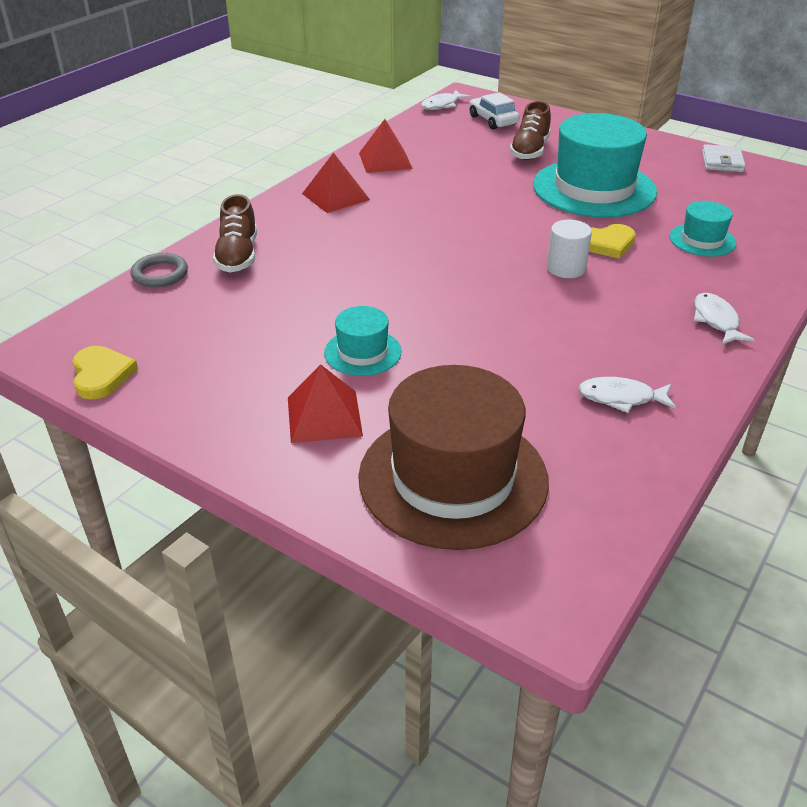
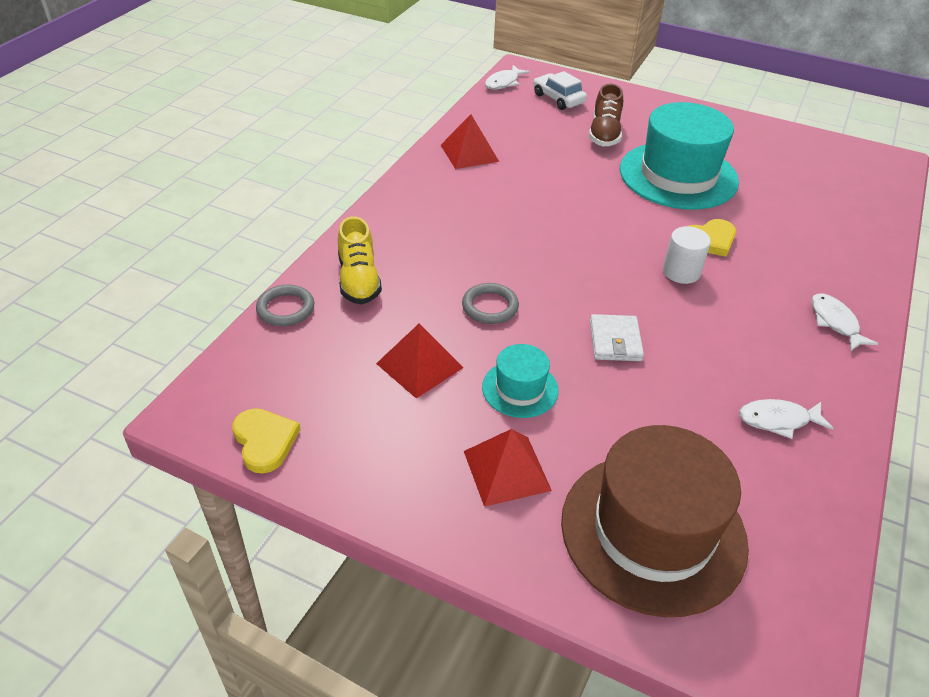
camera: 10 degrees left, 5 degrees up
brown shoe [213,194,257,272] -> yellow shoe [338,216,382,305]
red pyramid [302,152,370,213] -> red pyramid moved to [376,323,463,398]
turquoise hat [670,201,736,257] -> none
white wallet [702,144,745,172] -> white wallet moved to [590,314,644,361]
none -> grey ring [462,283,519,324]

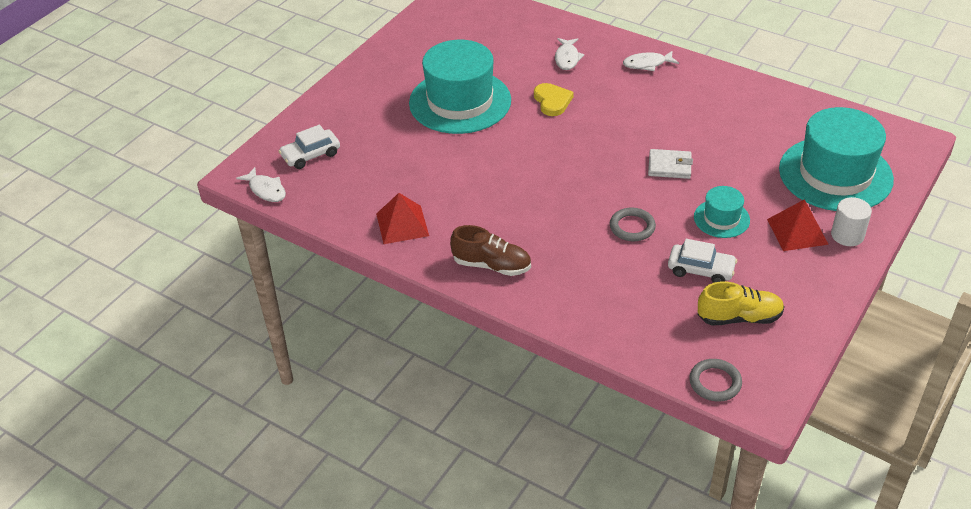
camera: 80 degrees left, 0 degrees up
yellow heart [232,408,300,474] -> none
grey ring [256,284,314,326] -> grey ring moved to [689,359,742,402]
yellow shoe [338,216,382,305] -> yellow shoe moved to [698,281,785,325]
red pyramid [376,323,463,398] -> white car [668,239,737,283]
brown hat [561,425,749,617] -> turquoise hat [779,107,894,211]
brown shoe [589,84,623,146] -> brown shoe moved to [450,225,531,276]
white cylinder [663,226,711,284] -> white cylinder moved to [831,197,872,246]
white fish [739,399,834,439] -> white fish moved to [555,38,585,70]

